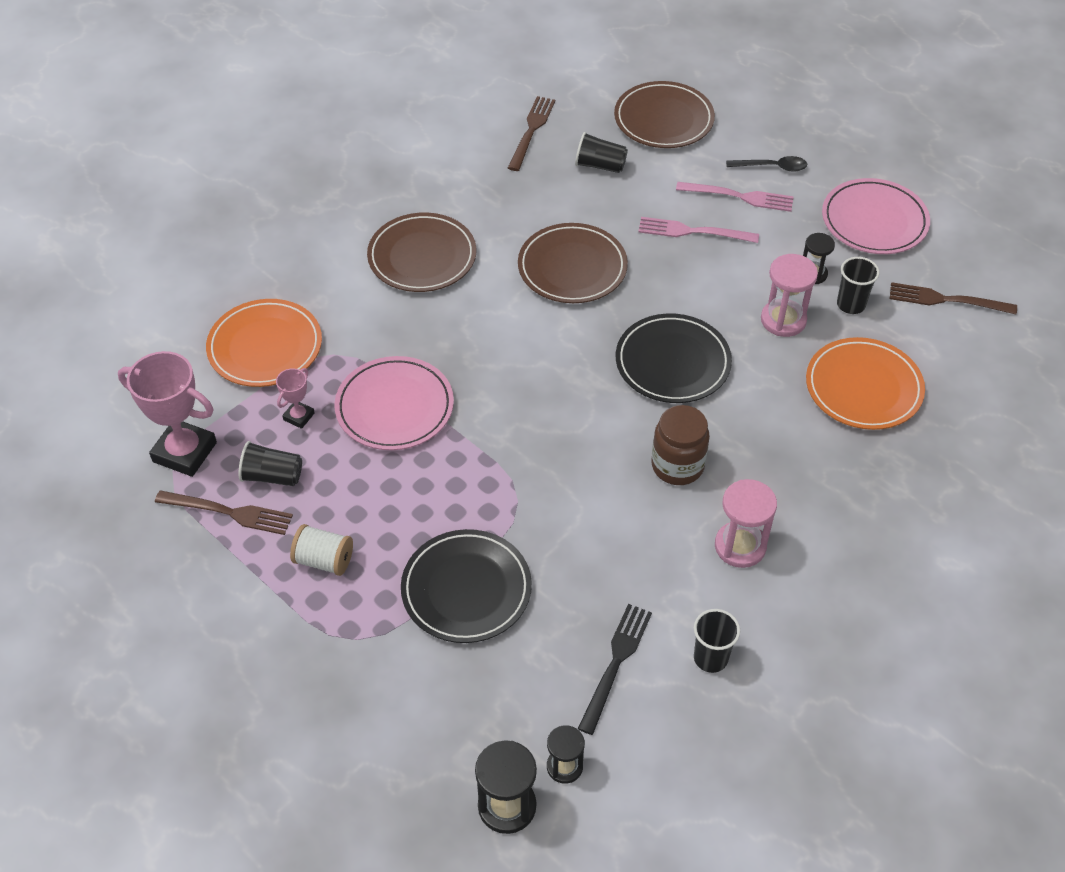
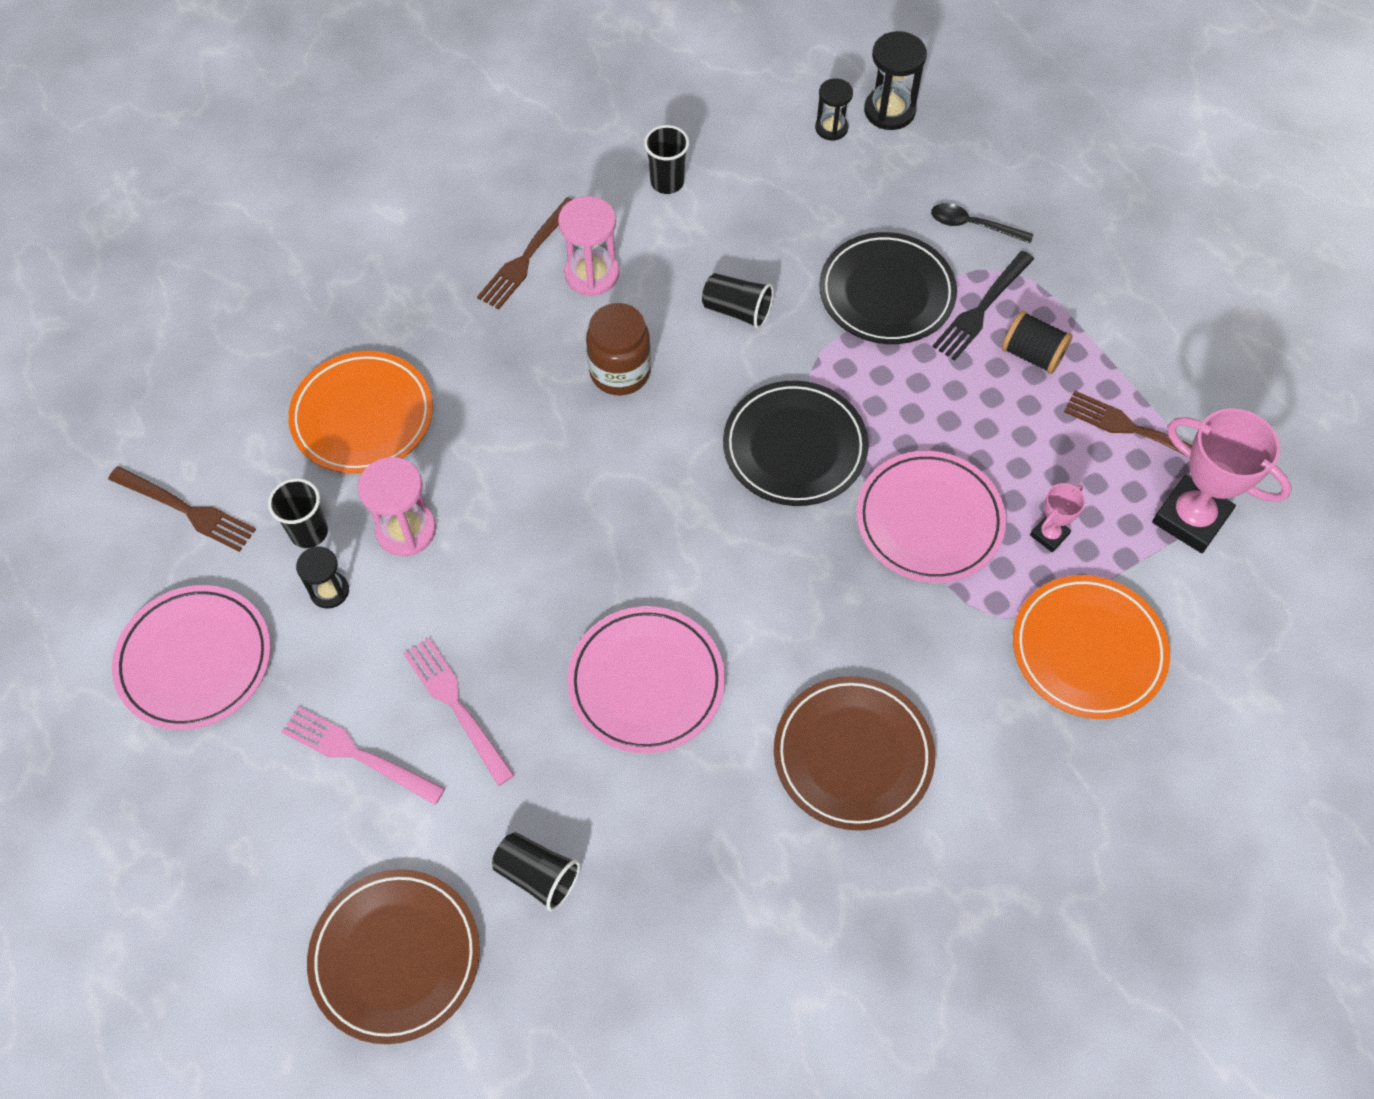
camera: 165 degrees left, 10 degrees up
black cup [239,441,302,486] -> black cup moved to [702,273,774,329]
white spool [290,524,353,576] -> black spool [1002,311,1073,374]
brown fork [508,96,555,171] -> brown fork moved to [477,197,573,309]
brown plate [518,223,628,303] -> pink plate [567,606,725,754]
black fork [578,604,652,735] -> black fork moved to [933,251,1034,361]
black plate [616,313,732,403] -> black plate moved to [723,381,868,506]
pink fork [638,217,759,243] -> pink fork turned 150 degrees counterclockwise [403,638,514,786]
black spoon [726,156,807,172] -> black spoon moved to [931,203,1033,244]

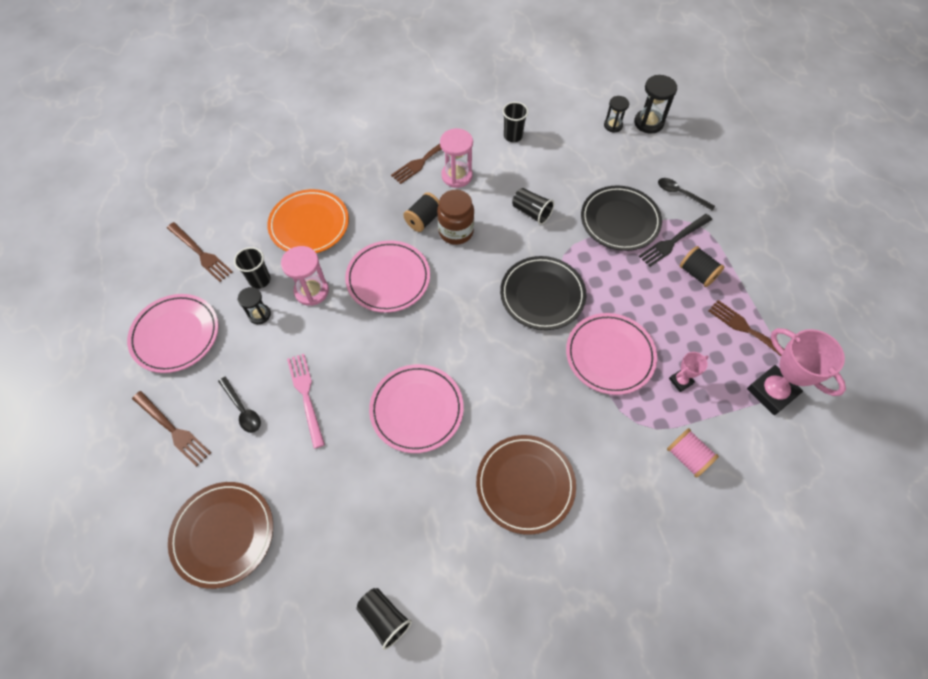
camera: 15 degrees right, 0 degrees up
pink fork [281,706,445,805] -> black spoon [218,377,261,433]
black cup [492,832,580,911] -> black cup moved to [356,588,412,650]
orange plate [1013,575,1170,719] -> pink spool [667,428,719,478]
none -> brown fork [132,391,211,467]
none -> pink plate [345,240,430,313]
none -> black spool [403,192,439,232]

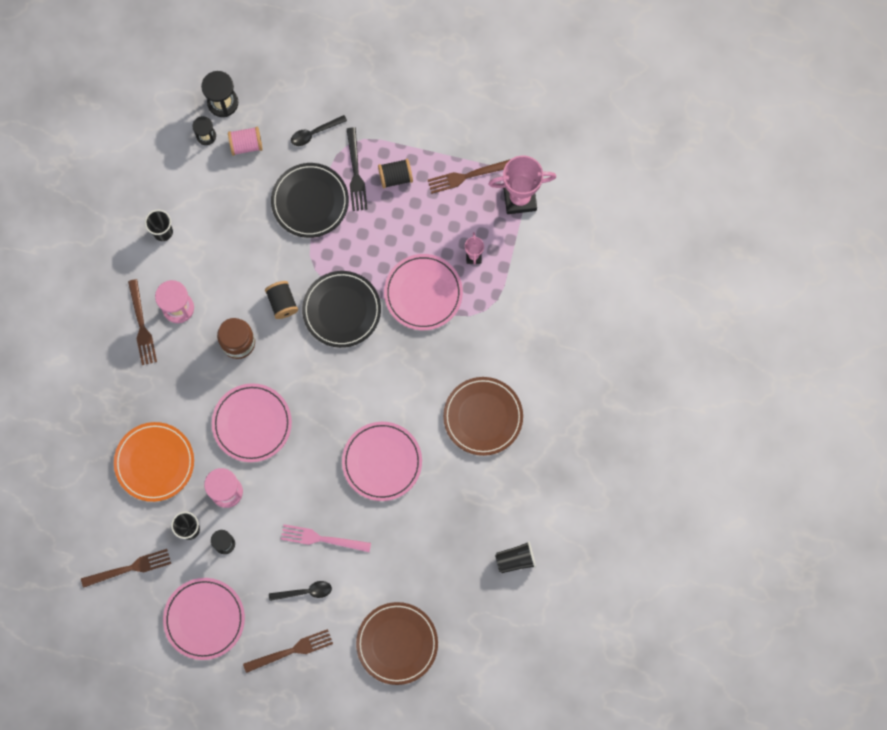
camera: 60 degrees left, 15 degrees up
black spool [403,192,439,232] -> black spool moved to [265,281,298,319]
black cup [512,188,554,225] -> none
pink spool [667,428,719,478] -> pink spool moved to [228,127,263,156]

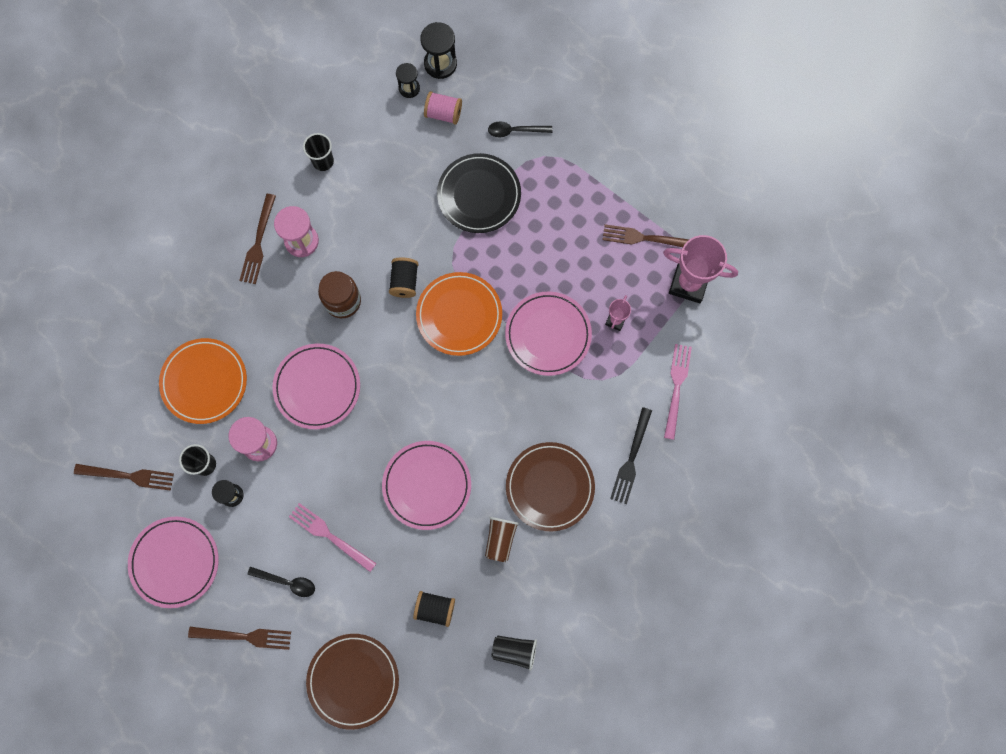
camera: 25 degrees right, 0 degrees up
black plate [302,271,381,348] -> orange plate [416,272,502,356]
black fork [347,127,367,211] -> black fork moved to [610,407,652,504]
black spool [378,159,413,189] -> black spool moved to [413,591,455,627]
none -> brown cup [485,517,519,562]
none -> pink fork [664,344,692,440]

